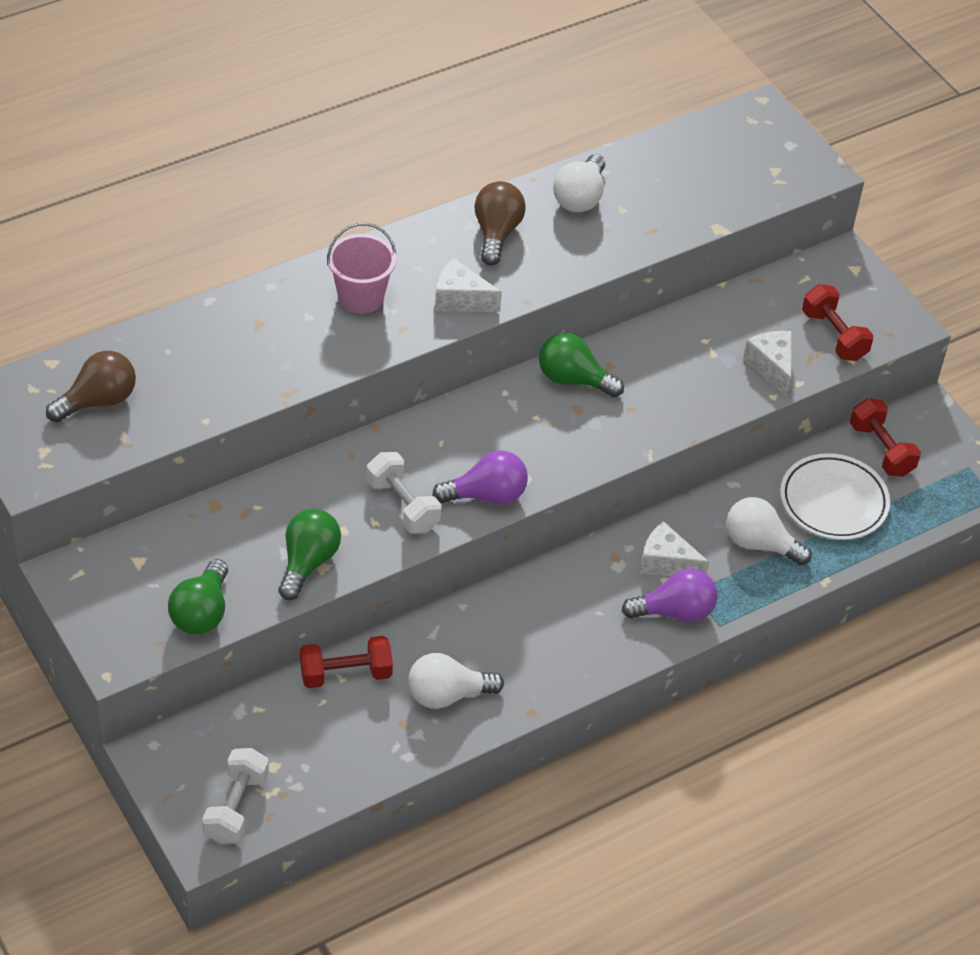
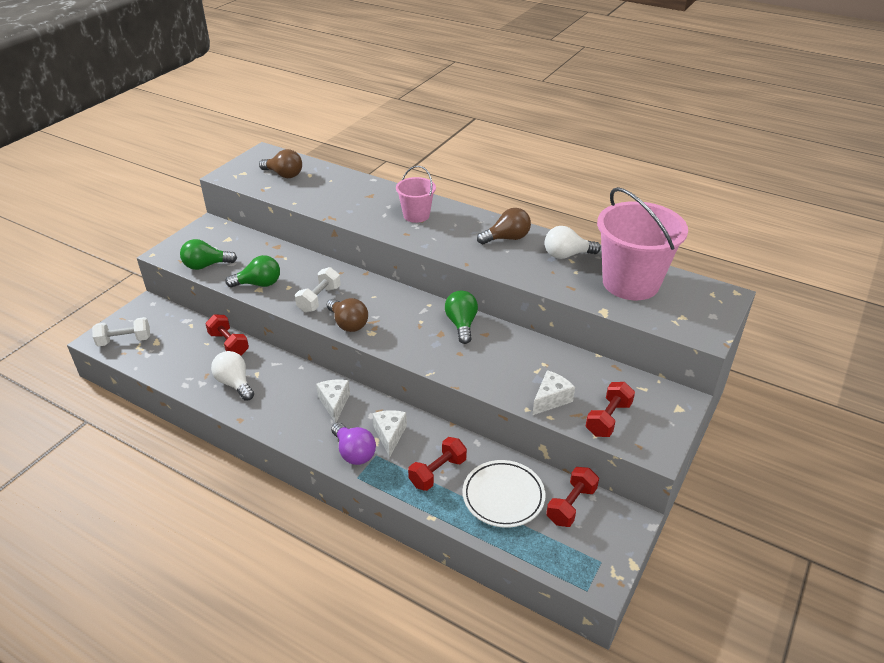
camera: 65 degrees right, 10 degrees down
purple light bulb [432,450,528,505] -> brown light bulb [327,298,368,332]
white cheese [435,258,502,312] -> white cheese moved to [316,380,350,423]
white light bulb [726,497,812,565] -> red dumbbell [408,437,467,491]
none -> pink bucket [597,187,688,300]

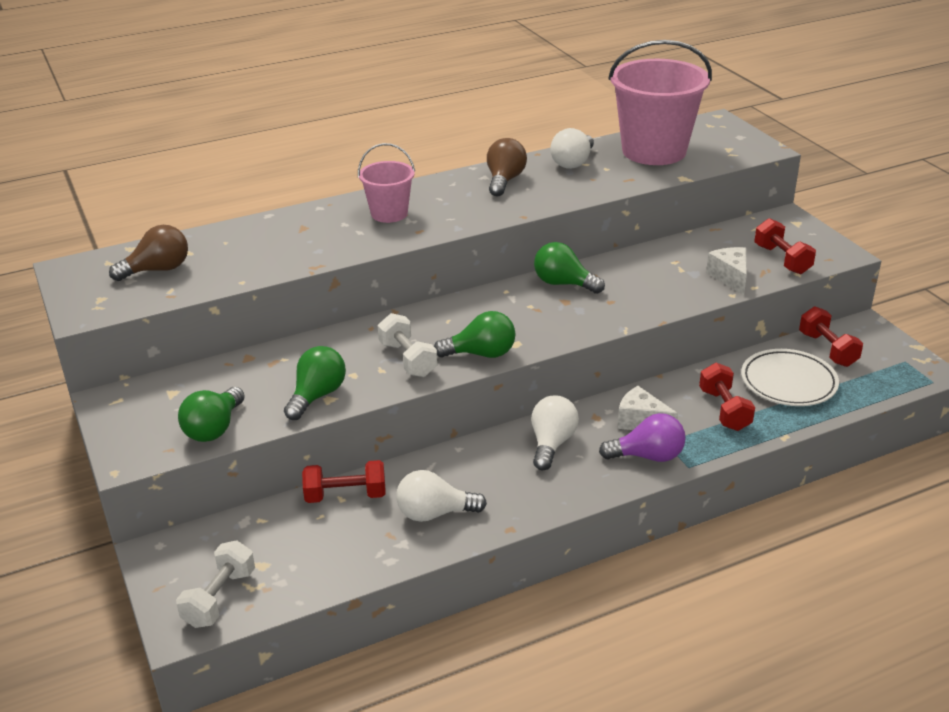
camera: 55 degrees left, 5 degrees down
white cheese [316,380,350,423] -> white light bulb [531,395,579,471]
brown light bulb [327,298,368,332] -> green light bulb [434,311,516,358]

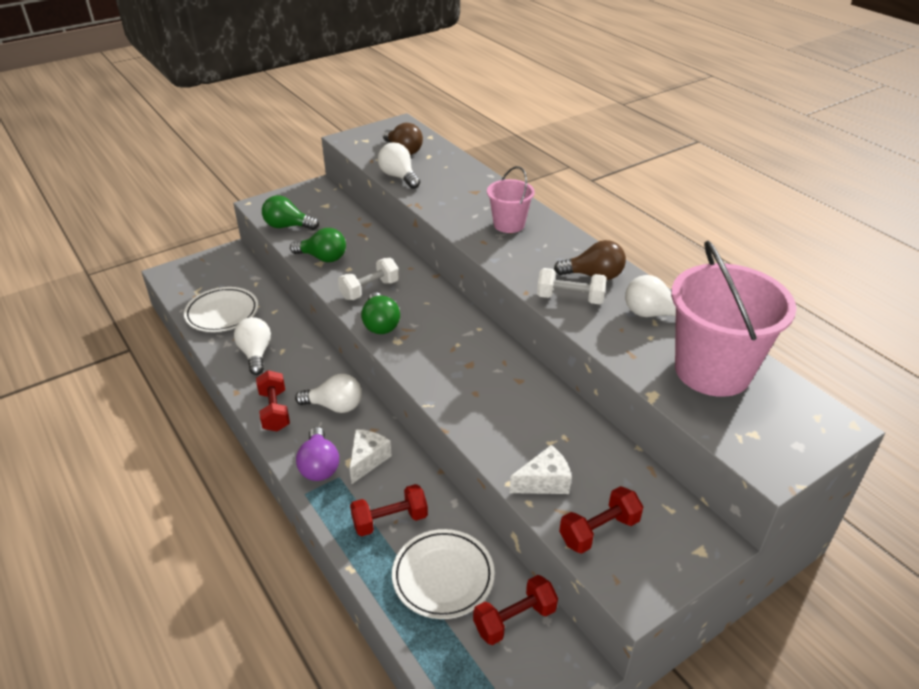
camera: 80 degrees right, 5 degrees up
white dumbbell [176,541,255,628] -> white dumbbell moved to [537,268,607,304]
red dumbbell [302,460,386,503] -> red dumbbell moved to [256,370,290,432]
green light bulb [534,242,605,294] -> none
none -> white plate [184,287,258,332]
none -> white light bulb [378,143,420,189]

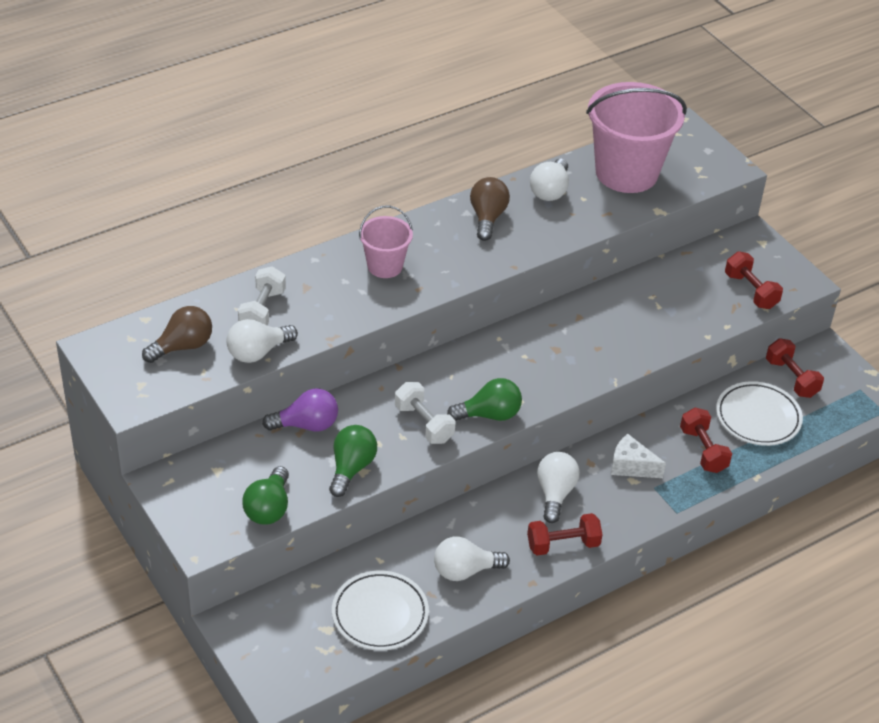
camera: 90 degrees left, 5 degrees up
purple light bulb [296,427,339,481] -> purple light bulb moved to [262,388,338,432]
white cheese [510,445,571,494] -> none
white dumbbell [537,268,607,304] -> white dumbbell moved to [238,266,286,325]

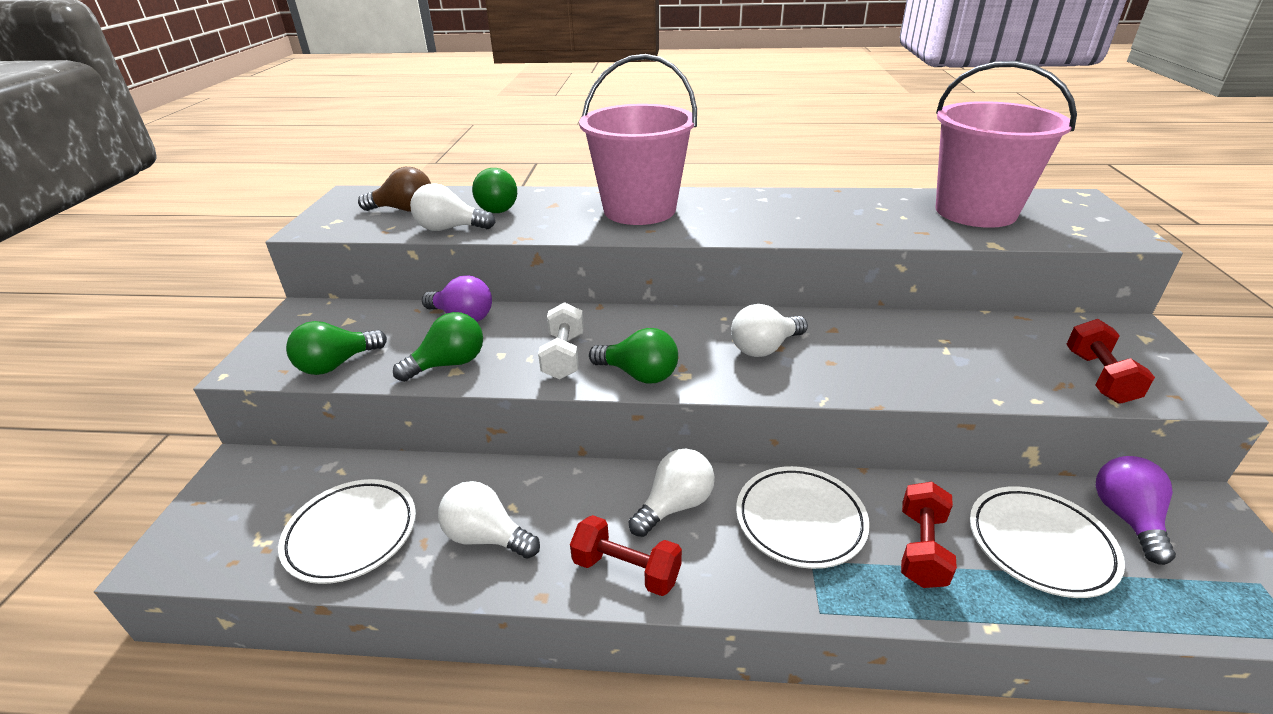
camera: 40 degrees right, 10 degrees down
white dumbbell [238,266,286,325] -> green light bulb [472,168,517,213]
pink bucket [359,205,413,278] -> pink bucket [579,54,697,225], size x1.90
brown light bulb [470,177,510,241] -> none
white light bulb [530,158,569,201] -> white light bulb moved to [731,304,808,357]
white cheese [611,434,666,478] -> white plate [736,466,869,569]
red dumbbell [766,338,824,398] -> purple light bulb [1096,456,1176,565]

